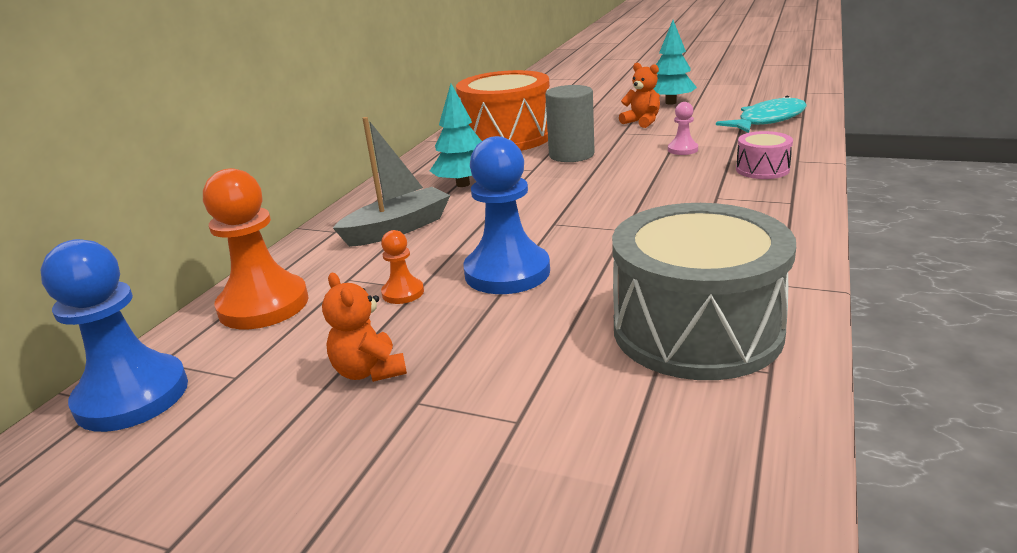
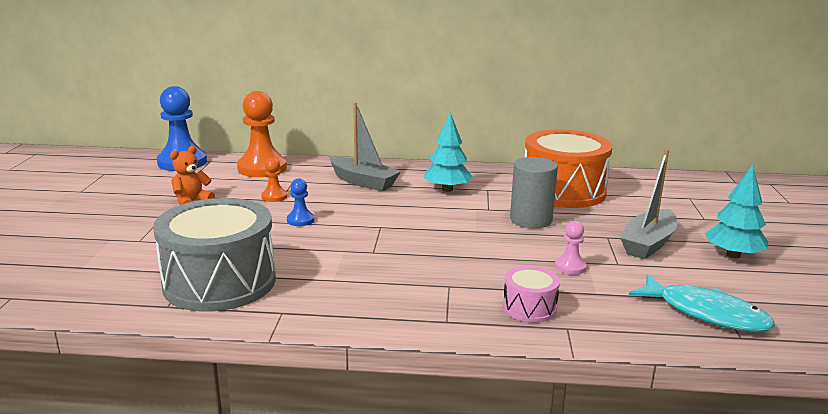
camera: 70 degrees right, 5 degrees down
blue pawn [463,136,550,294] -> blue pawn [287,179,314,226], size x0.48
orange teddy bear [619,62,660,128] -> grey boat [620,150,677,259]

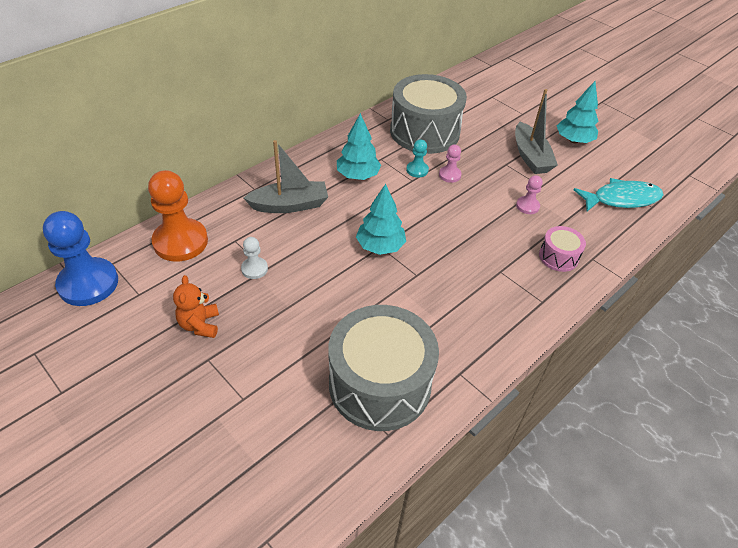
camera: 50 degrees left, 25 degrees up
orange pawn [261,158,287,202] -> white pawn [241,237,268,279]
blue pawn [287,179,314,226] -> none
grey cylinder [510,157,558,228] -> pink pawn [439,145,462,183]
orange drum [525,129,613,208] -> grey drum [390,74,467,154]
none -> turquoise tree [356,184,406,255]
none -> turquoise pawn [406,139,429,177]

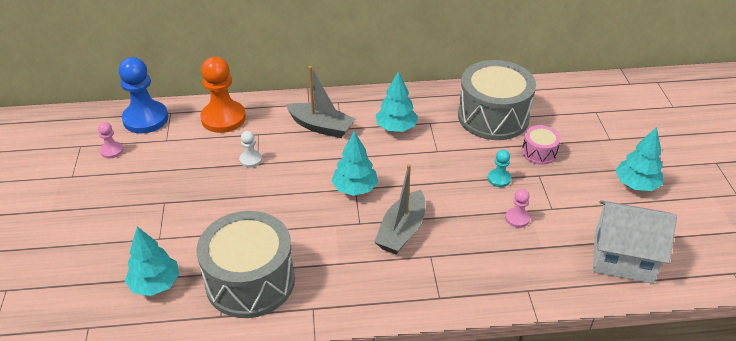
camera: 40 degrees right, 5 degrees down
orange teddy bear [173,275,219,338] -> none
turquoise pawn [406,139,429,177] -> turquoise pawn moved to [488,150,511,187]
pink pawn [439,145,462,183] -> pink pawn moved to [98,122,123,159]
grey boat [515,89,558,174] -> grey boat moved to [375,164,425,254]
pink drum [539,226,586,272] -> pink drum moved to [522,125,561,165]
turquoise fish [574,178,664,211] -> white house [593,200,677,284]
none -> turquoise tree [125,227,179,296]

